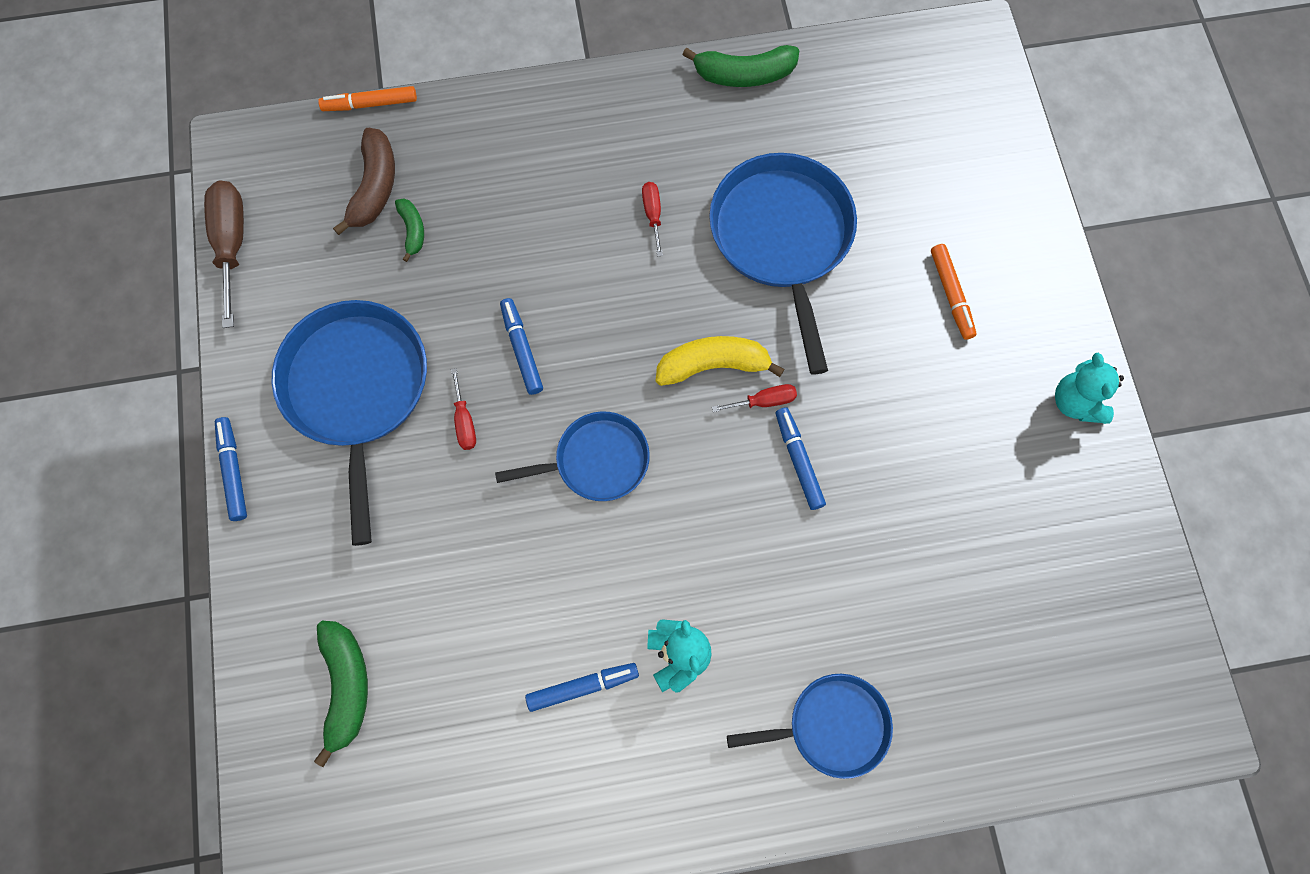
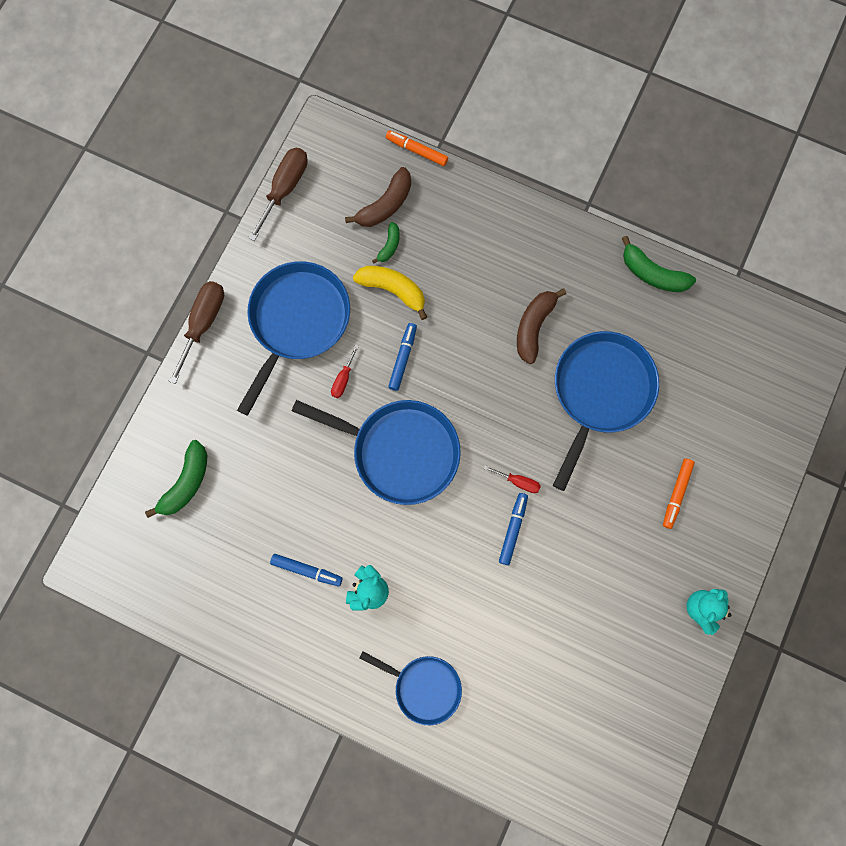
camera: 35 degrees right, 5 degrees up
blue marker [215,417,247,521] -> brown screwdriver [169,281,224,384]
blue pan [495,411,650,501] -> blue pan [292,400,461,505], size x1.68
red screwdriver [642,182,663,257] -> brown banana [517,288,566,364]
yellow banana [656,336,785,386] -> yellow banana moved to [353,266,427,320]

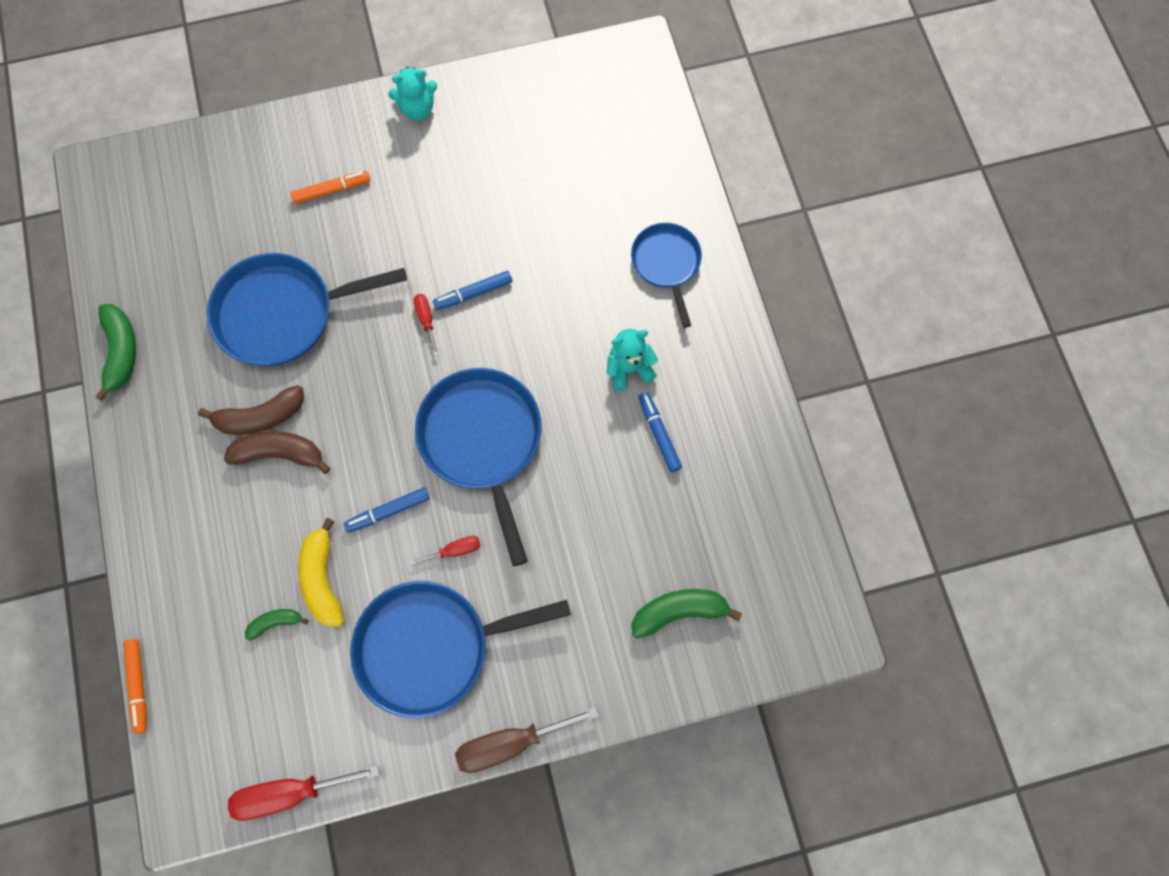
camera: 130 degrees left, 5 degrees down
brown screwdriver [248,148,308,241] -> red screwdriver [228,765,380,821]
brown banana [345,167,411,227] -> brown banana moved to [224,431,330,474]

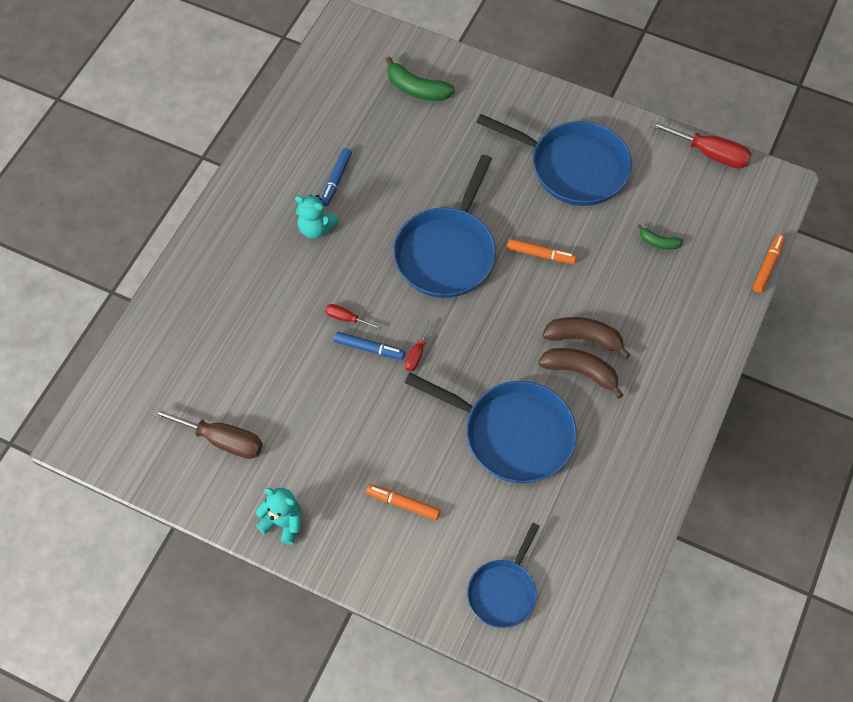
camera: 140 degrees left, 10 degrees down
green banana [95,304,136,401] -> none
brown banana [224,431,330,474] -> brown banana turned 150 degrees clockwise [542,317,631,359]
yellow banana [298,518,344,627] -> none
blue marker [344,488,429,533] -> orange marker [507,239,576,264]
red screwdriver [409,536,481,566] -> red screwdriver moved to [325,304,381,329]
brown screwdriver [455,707,599,773] -> brown screwdriver moved to [152,408,263,459]
blue pan [631,223,702,328] -> blue pan moved to [467,523,539,628]

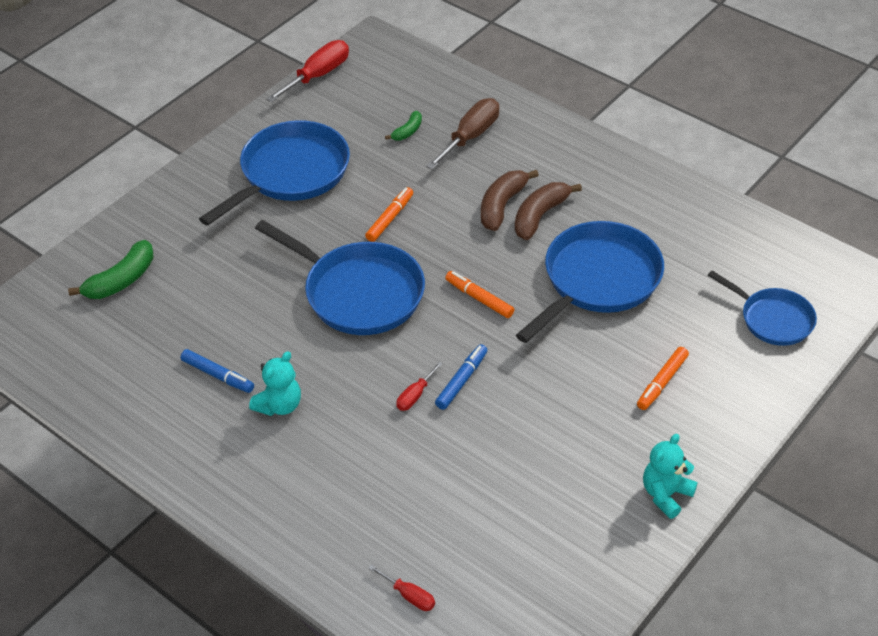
camera: 75 degrees left, 15 degrees down
brown screwdriver [152,408,263,459] -> brown screwdriver moved to [426,98,499,170]
red screwdriver [405,320,433,371] -> red screwdriver moved to [368,564,435,611]
orange marker [753,234,785,293] -> orange marker moved to [445,271,514,318]

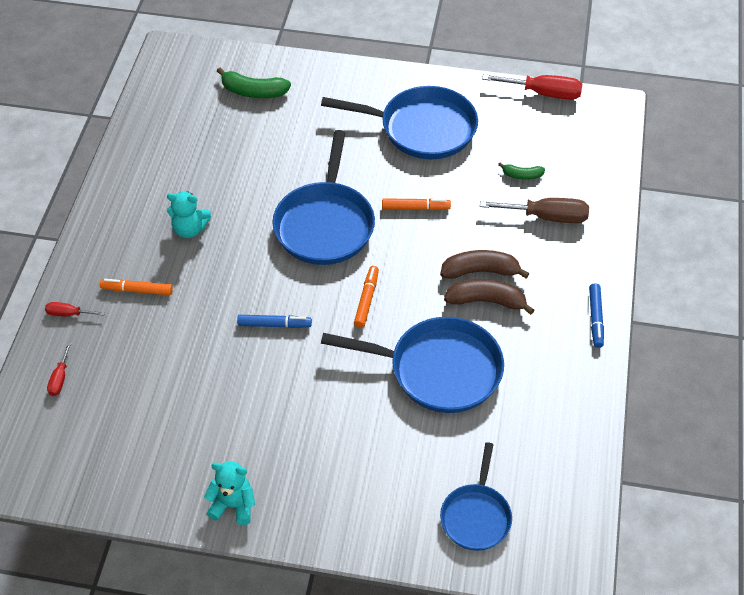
camera: 60 degrees right, 5 degrees up
blue marker [181,349,254,393] -> blue marker moved to [589,283,604,348]
red screwdriver [396,362,443,411] -> red screwdriver moved to [45,302,105,316]
orange marker [637,347,689,410] -> orange marker moved to [100,279,173,295]

